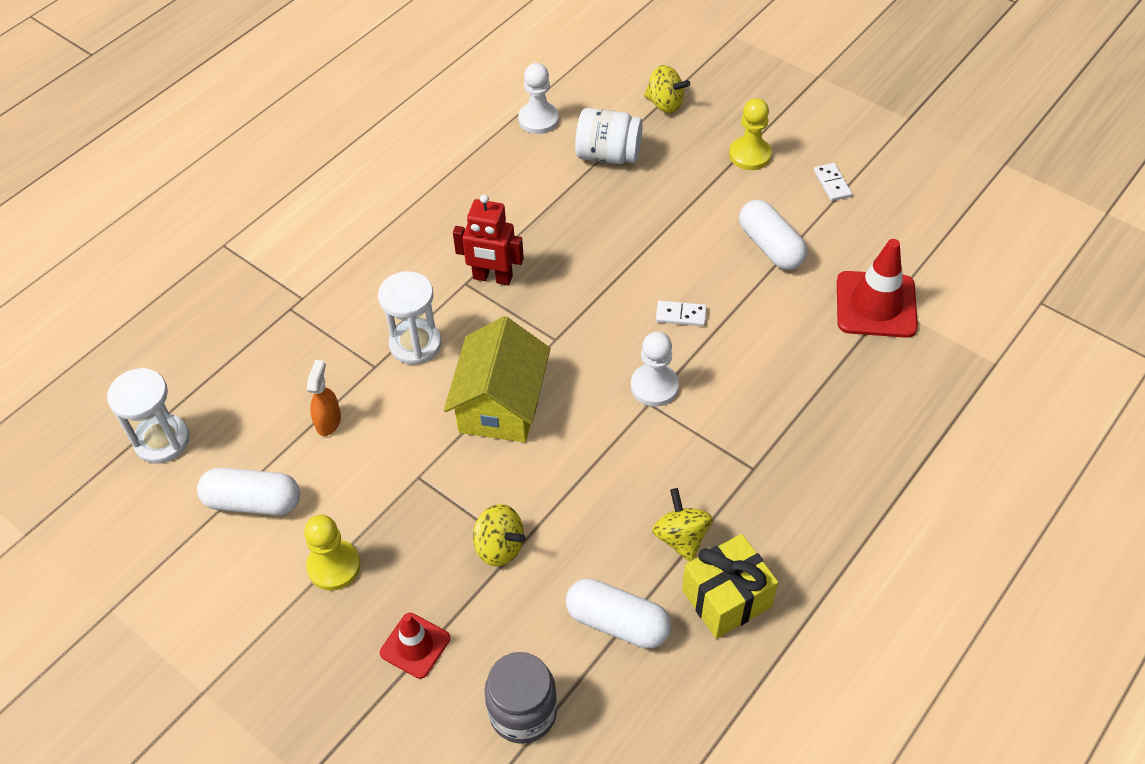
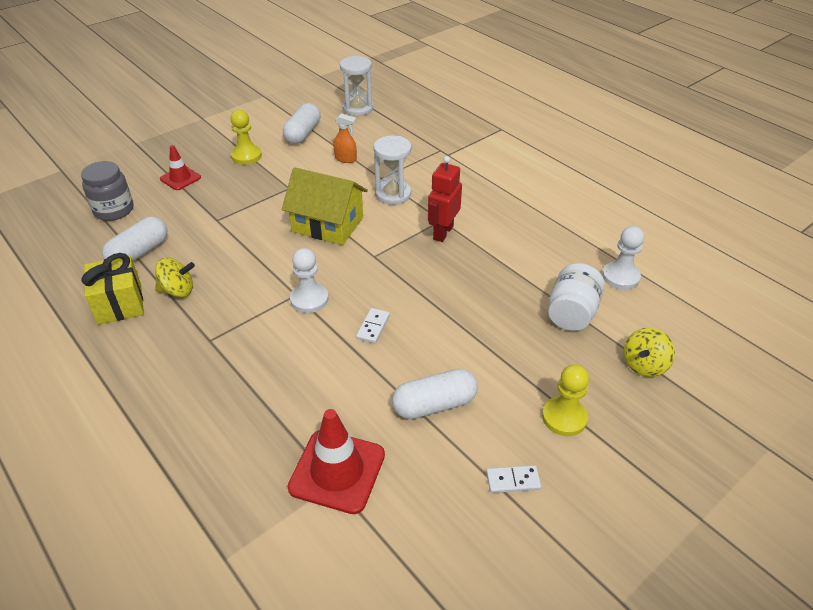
camera: 100 degrees right, 10 degrees down
yellow spinning top [473,504,525,566] -> none

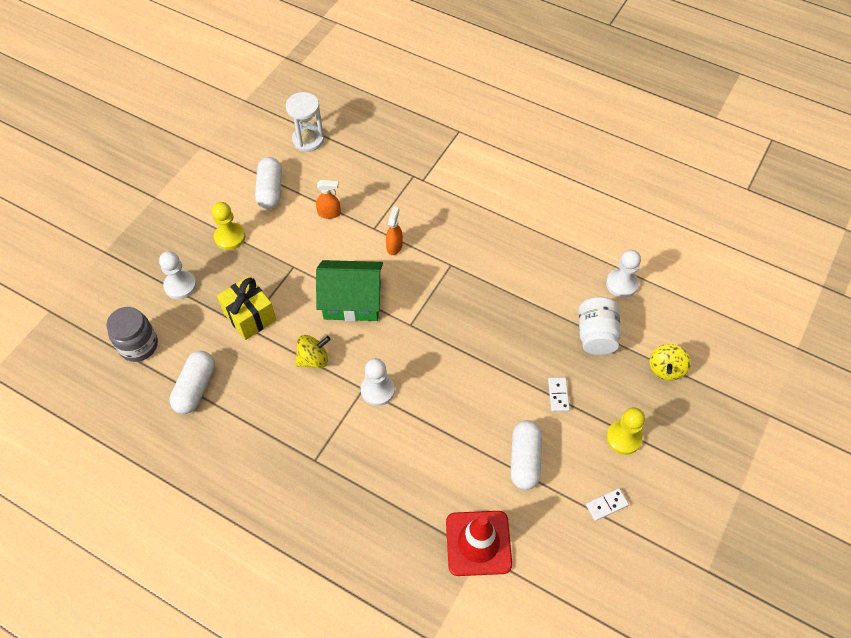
camera: 20 degrees left, 15 degrees up
yellow gift [81,253,144,325] -> yellow gift moved to [217,276,276,340]
yellow spinning top [155,258,195,297] -> yellow spinning top moved to [295,335,331,368]
red traffic cone [160,145,201,190] -> white pawn [159,251,196,299]
yellow house [282,167,368,245] -> green house [316,260,383,321]
white domino [356,308,390,343] -> white domino moved to [548,377,570,412]
white hourglass [374,136,411,205] -> orange spray bottle [386,206,403,255]
white capsule [392,369,478,419] -> white capsule turned 45 degrees counterclockwise [510,420,542,490]
red robot [428,156,462,242] -> none

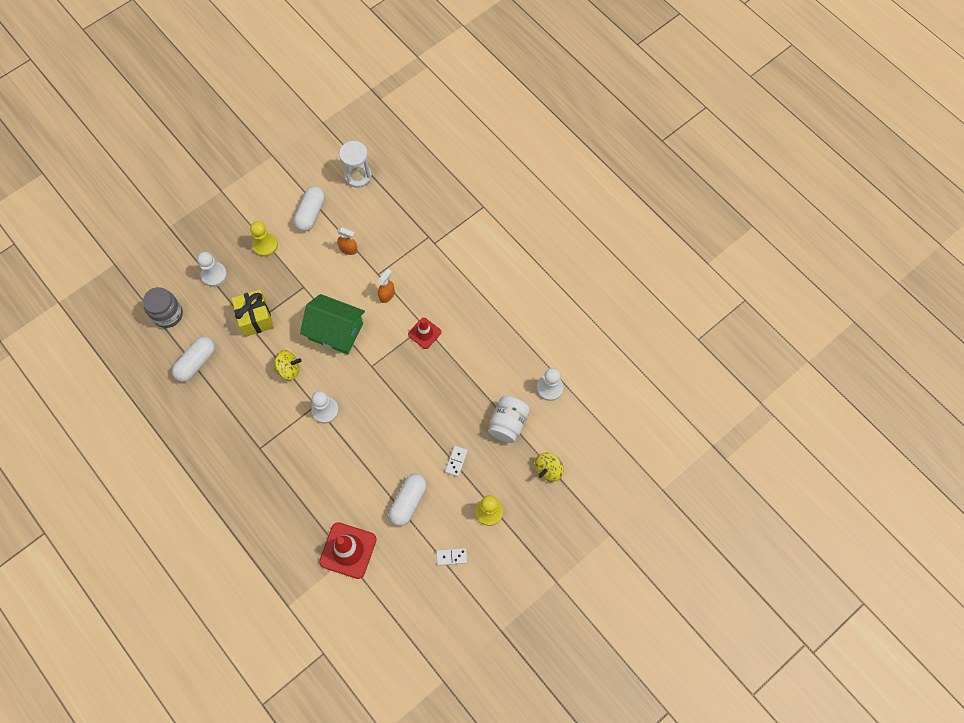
camera: 20 degrees right, 10 degrees up
none -> red traffic cone [408,318,442,349]

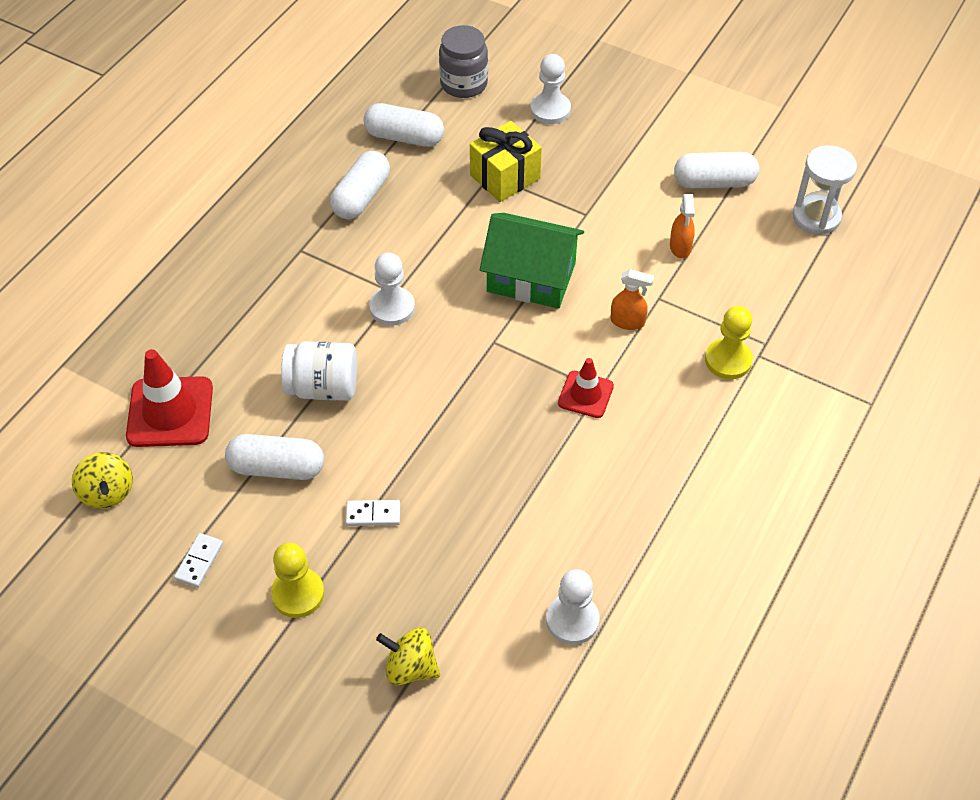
camera: 70 degrees right, 15 degrees down
yellow pawn [250,221,278,257] -> yellow pawn moved to [705,306,753,379]
yellow spinning top [273,350,301,380] -> yellow spinning top moved to [72,452,133,509]
green house [300,294,365,354] -> green house turned 75 degrees counterclockwise [480,213,584,309]
white domino [436,548,467,566] -> white domino turned 45 degrees clockwise [174,533,223,588]
white jar [488,396,530,443] -> white jar moved to [281,341,357,401]
none -> white capsule [330,151,390,219]

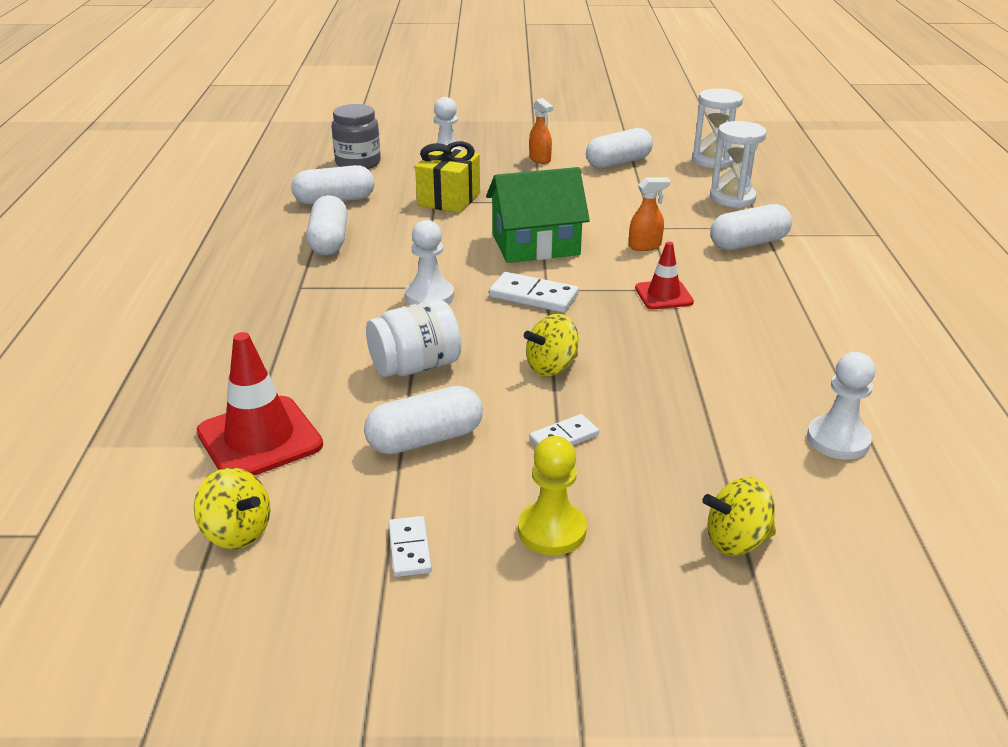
camera: 30 degrees left, 20 degrees down
orange spray bottle [670,194,695,258] -> orange spray bottle moved to [529,98,553,164]
yellow pawn [705,306,753,379] -> white capsule [710,204,792,250]
none -> white domino [489,272,579,313]
none -> yellow spinning top [524,314,579,376]
none -> white hourglass [710,121,767,208]

